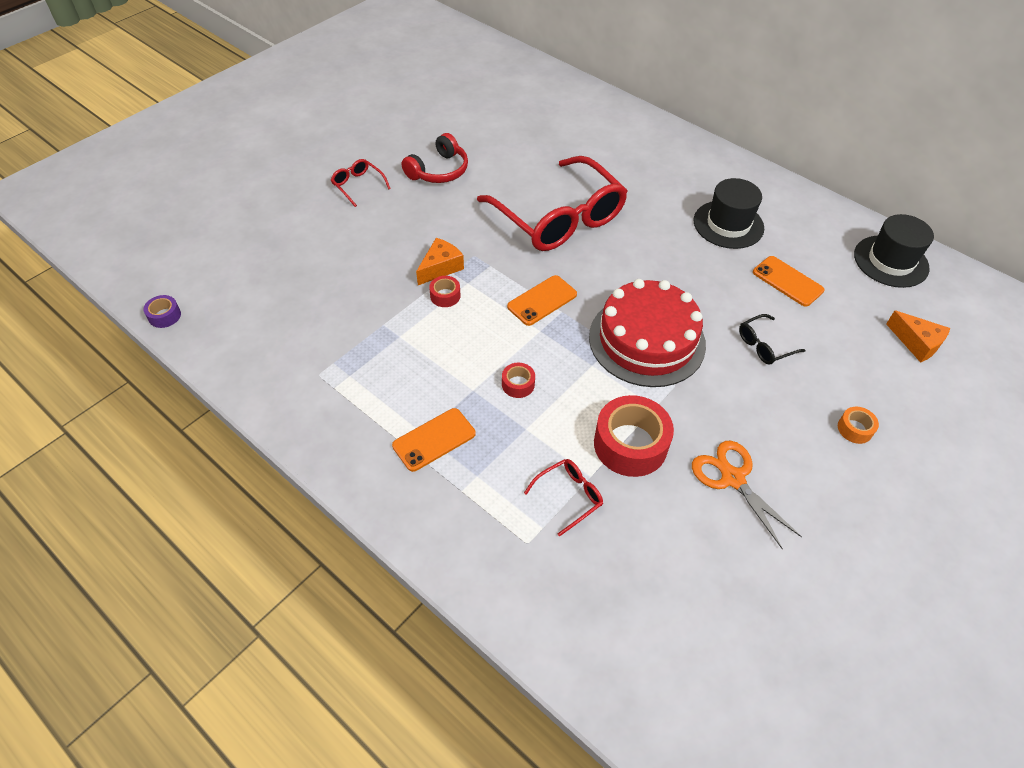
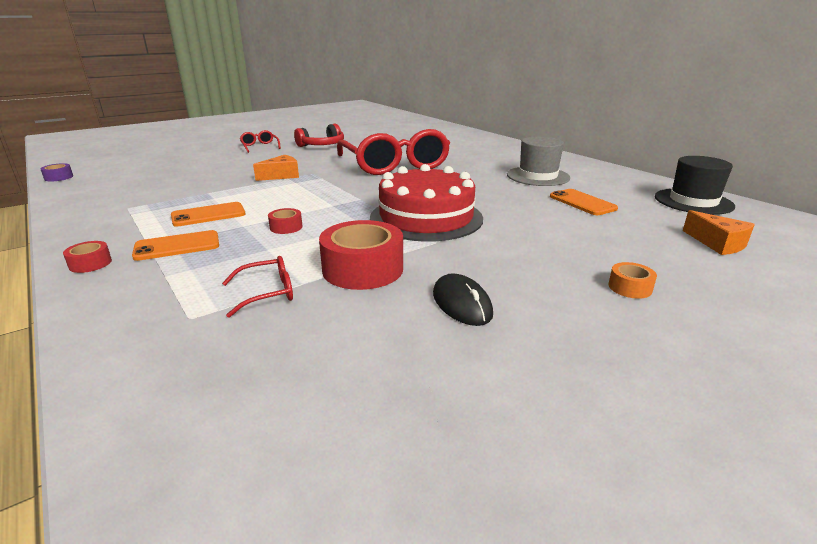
camera: 15 degrees right, 25 degrees down
red tape [429,276,461,307] -> red tape moved to [63,241,112,273]
orange phone [507,275,577,326] -> orange phone moved to [171,202,246,226]
orange scissors [692,441,802,549] -> black mouse [433,273,493,326]
black hat [694,178,764,249] -> grey hat [507,137,570,186]
black glasses [739,314,806,365] -> none

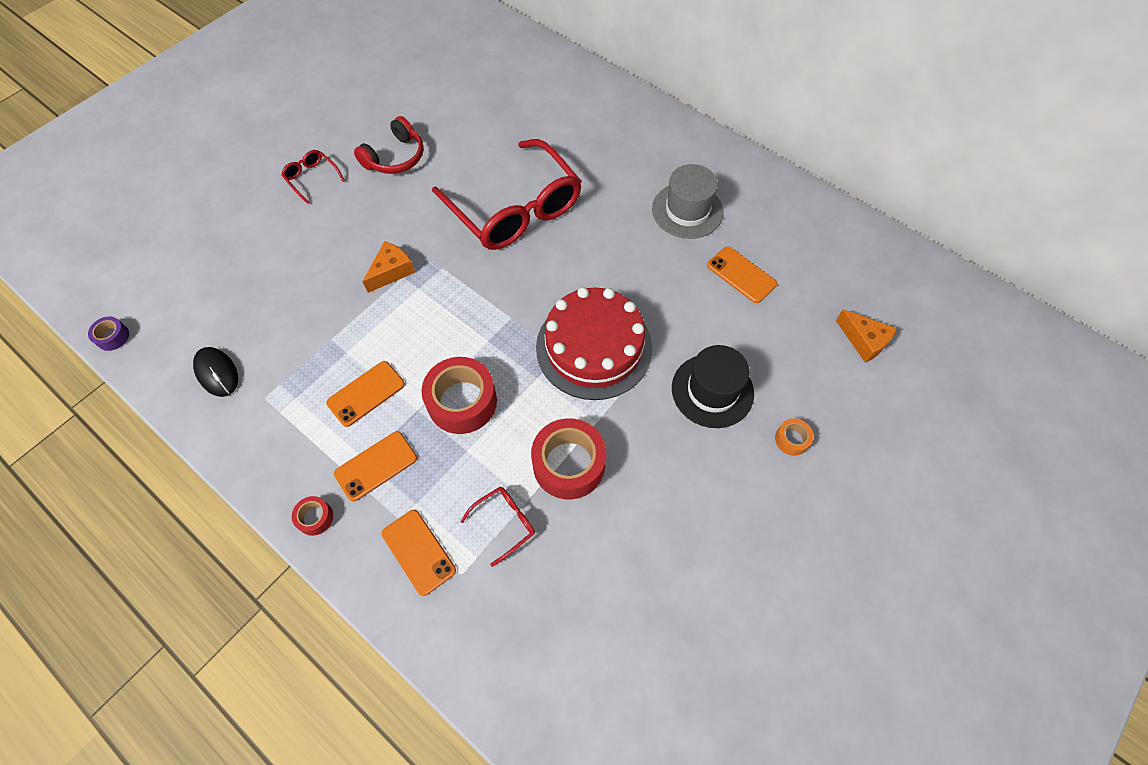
camera: 15 degrees left, 35 degrees up
red tape [268,208,302,234] -> red tape [422,357,497,434], size x2.12
black mouse [433,273,493,326] -> black mouse moved to [193,347,238,397]
black hat [655,156,735,215] -> black hat moved to [672,345,754,428]
none -> orange phone [382,510,456,596]

